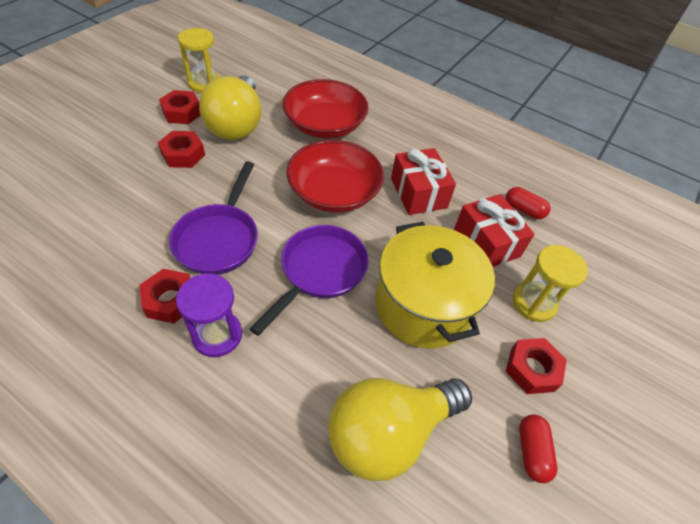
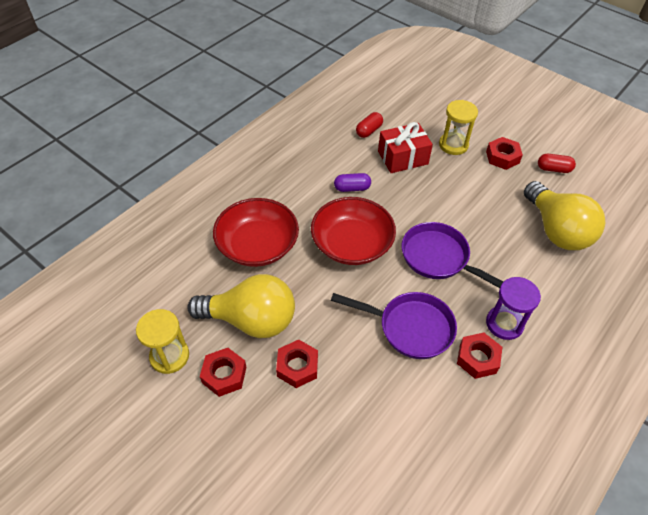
camera: 80 degrees left, 0 degrees up
yellow pot [375,222,495,348] -> none
red gift [391,148,456,215] -> purple capsule [334,173,371,192]

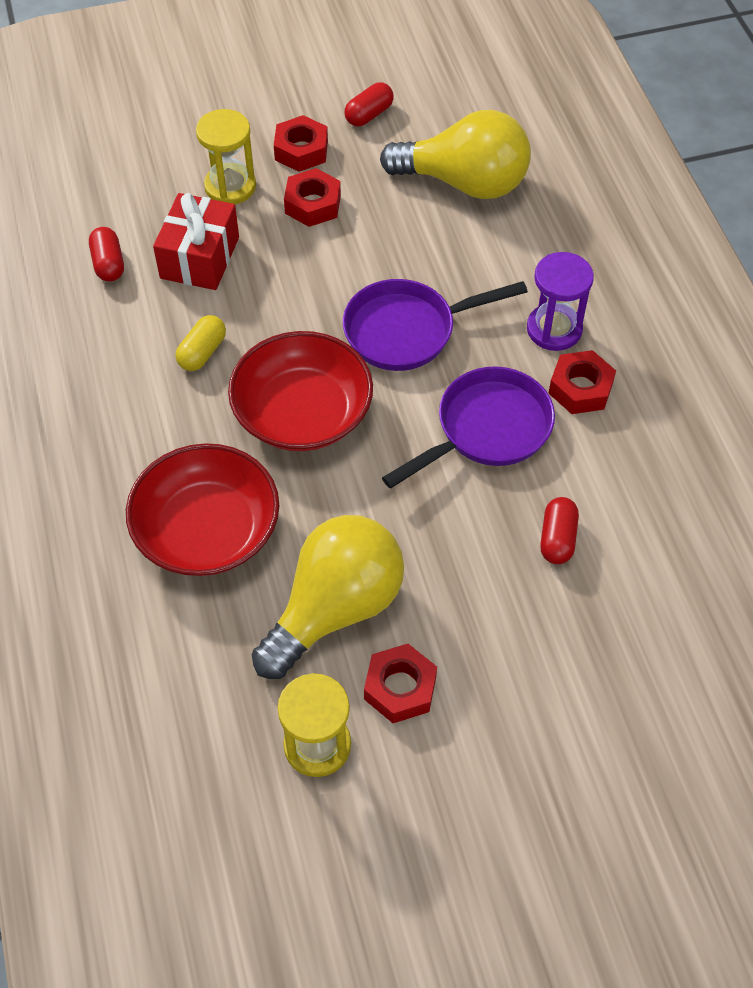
camera: 55 degrees left, 5 degrees up
red nut [276,340,318,388] -> red nut moved to [284,168,341,227]
purple capsule [334,173,371,192] -> yellow capsule [175,315,226,371]
none -> red capsule [540,497,579,564]

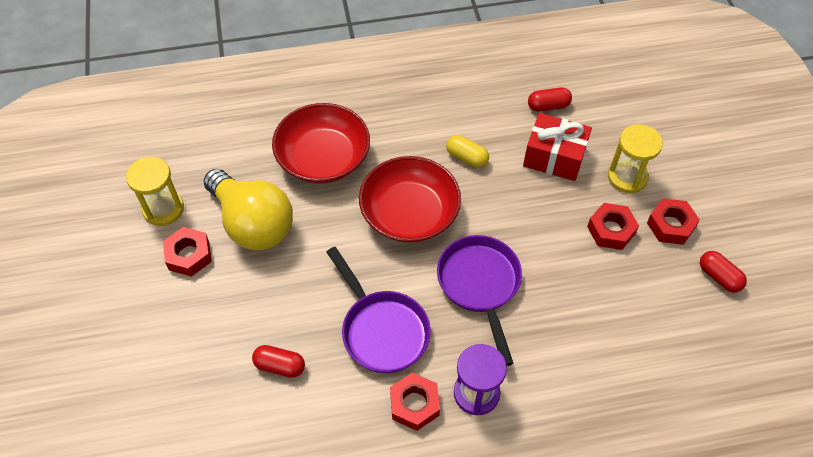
camera: 95 degrees right, 0 degrees up
yellow light bulb [380,110,531,199] -> none

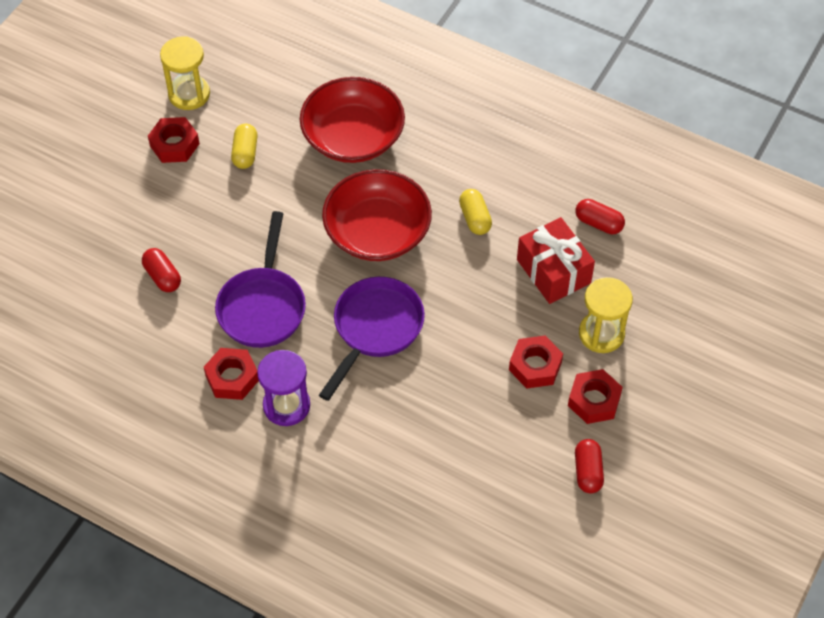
camera: 40 degrees right, 0 degrees up
yellow light bulb [203,169,293,251] -> yellow capsule [231,124,258,169]

